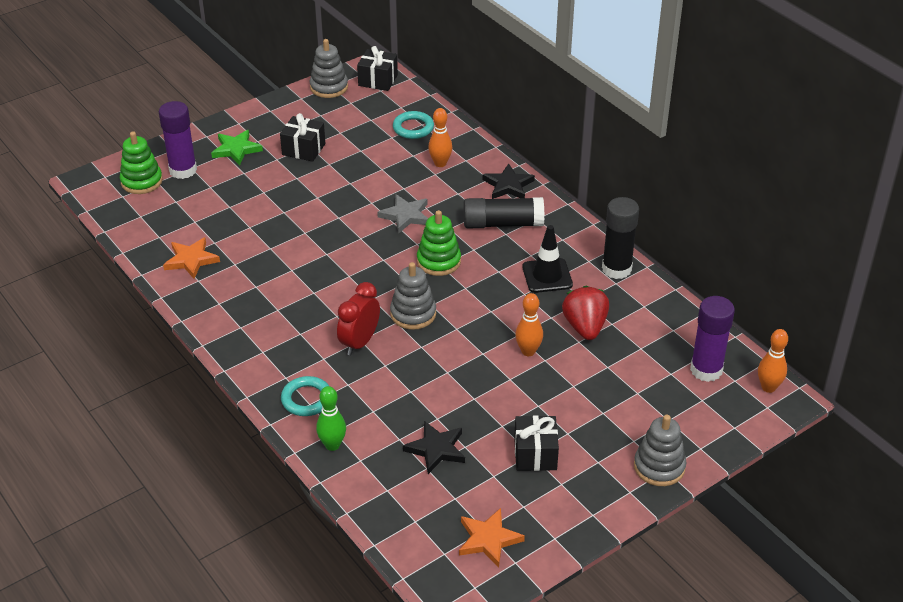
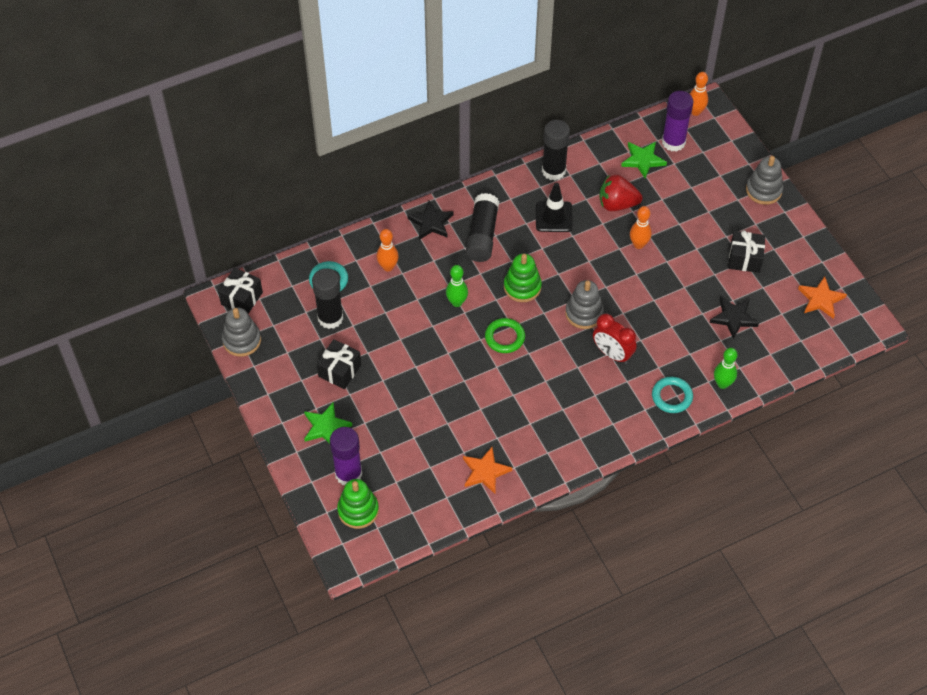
camera: 80 degrees left, 15 degrees up
grey star [377,194,428,233] -> green bowling pin [446,265,468,307]
none -> black glue stick [312,268,343,329]
none -> green ring [485,318,525,353]
none -> green star [621,142,667,178]

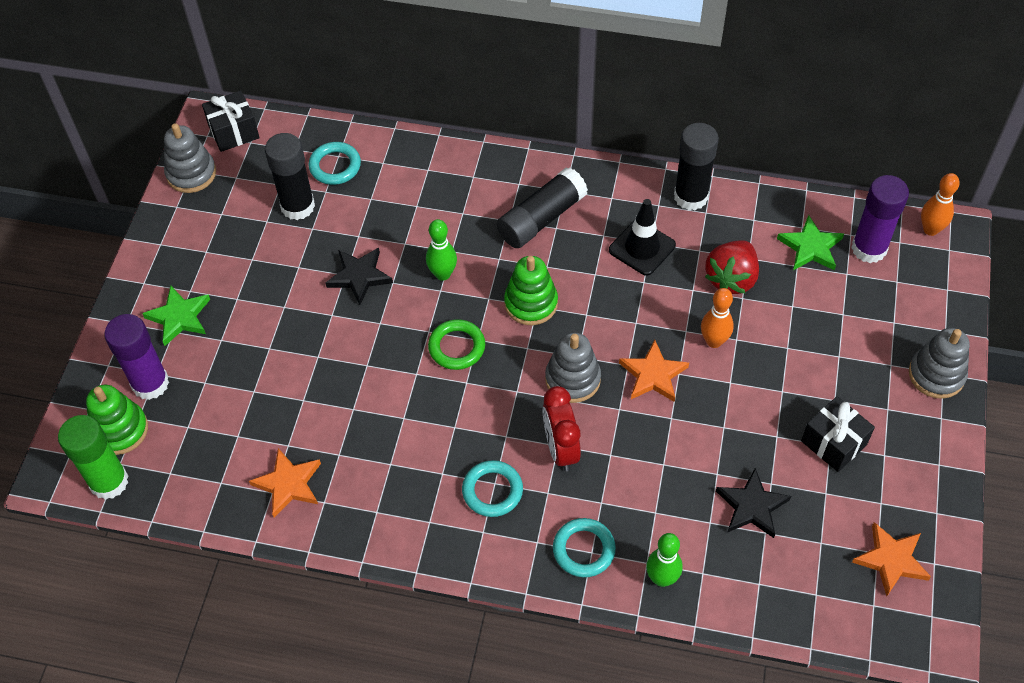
camera: 40 degrees right, 0 degrees up
black gift [316,339,361,389] -> none
orange bowling pin [377,229,399,272] -> none
black star [407,201,454,240] -> black star moved to [326,247,393,305]
red strawberry [599,174,643,211] -> red strawberry turned 105 degrees counterclockwise [705,240,759,294]
none -> green glue stick [58,415,128,500]
none -> turquoise ring [462,460,523,517]
none -> orange star [619,340,689,402]

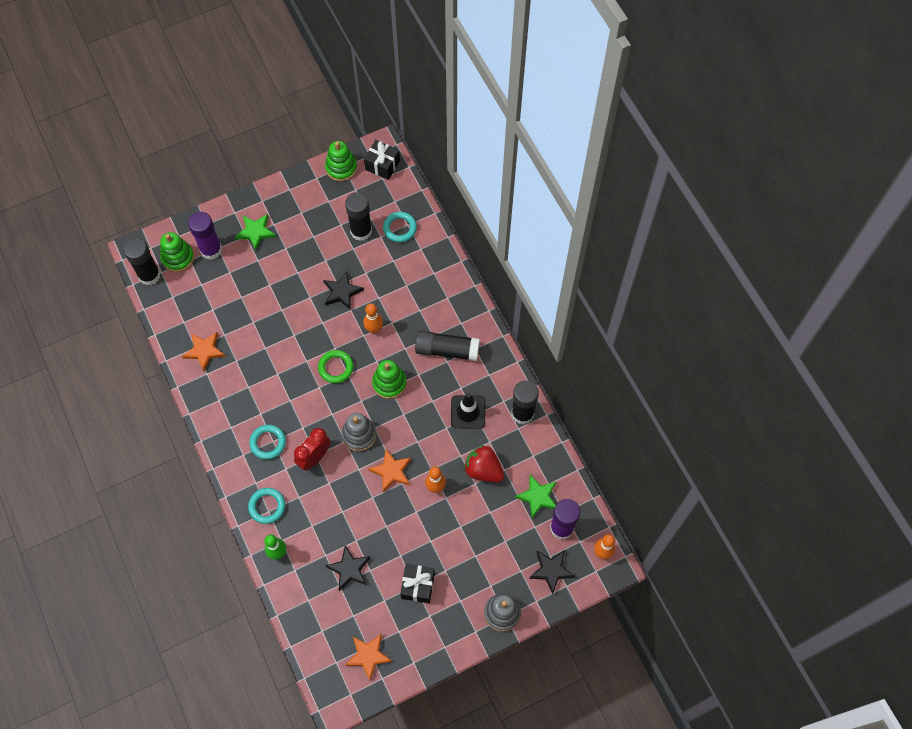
camera: 50 degrees right, 10 degrees up
green glue stick [58,415,128,500] -> black glue stick [123,238,161,285]
grey stacking toy [164,123,216,193] -> green stacking toy [325,141,357,181]
green bowling pin [426,219,457,281] -> orange bowling pin [363,303,383,334]
red strawberry [705,240,759,294] -> red strawberry turned 45 degrees clockwise [464,445,504,482]
none -> black star [529,550,575,594]

